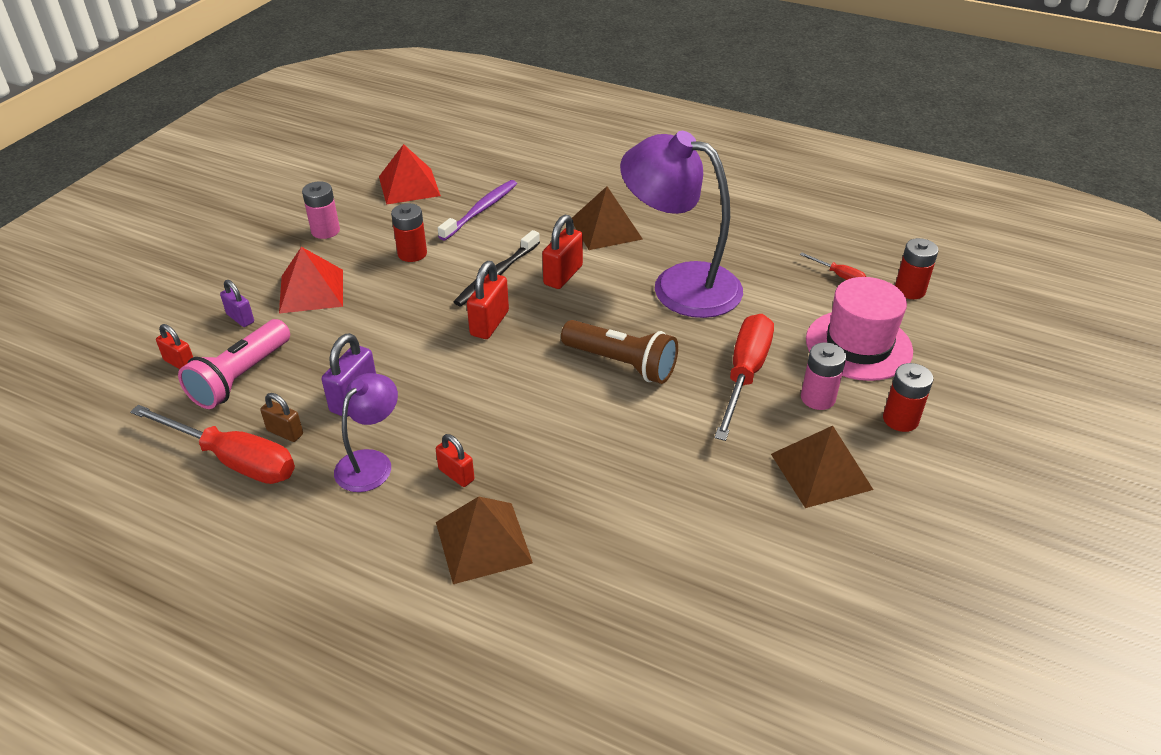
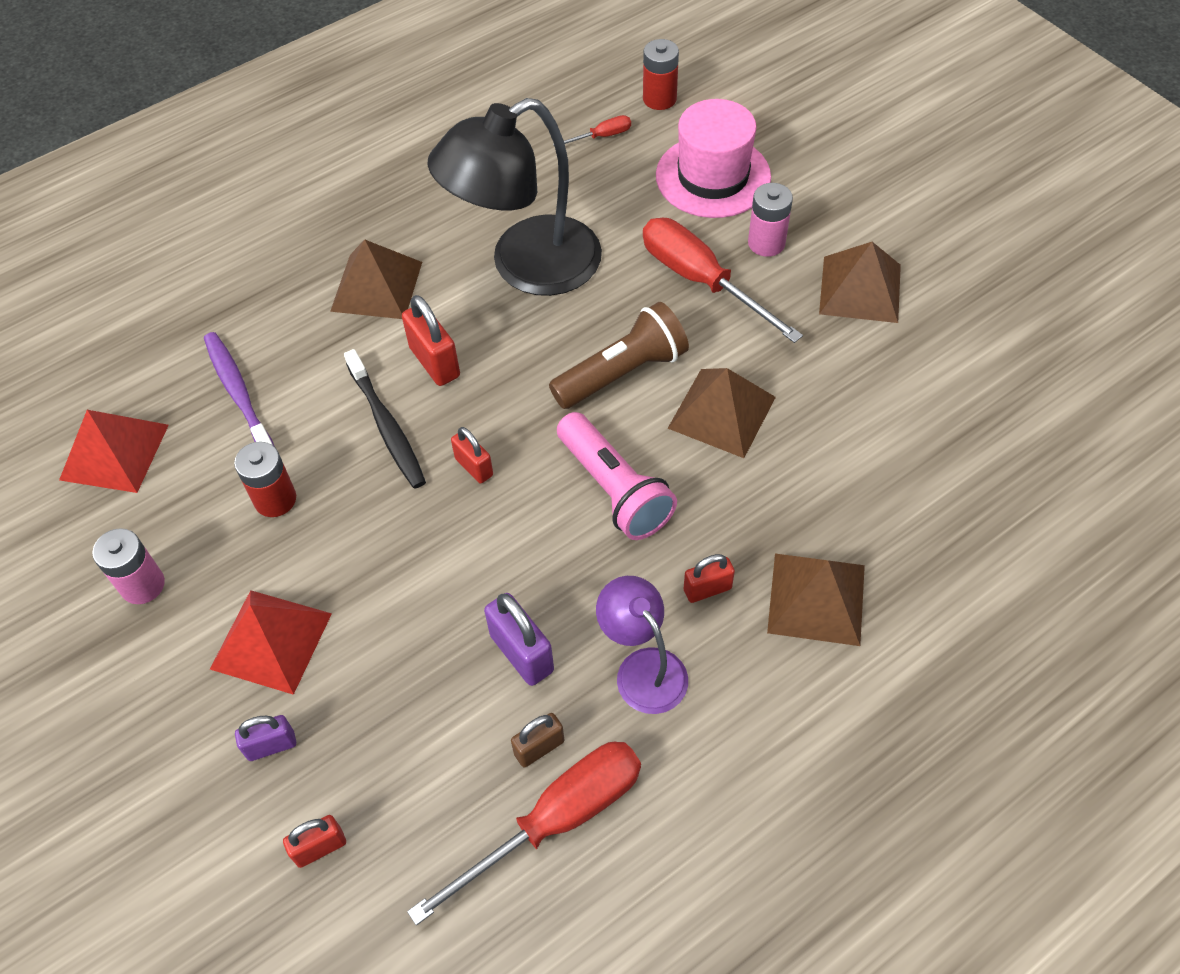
camera: 60 degrees left, 15 degrees up
pink flashlight [178,319,290,409] -> pink flashlight moved to [557,412,677,540]
red padlock [467,261,509,339] -> red padlock [451,427,493,484], size x0.64
purple lamp [620,131,743,318] -> black lamp [427,98,602,296]
red battery [883,363,934,432] -> none
none -> brown pyramid [668,368,776,458]

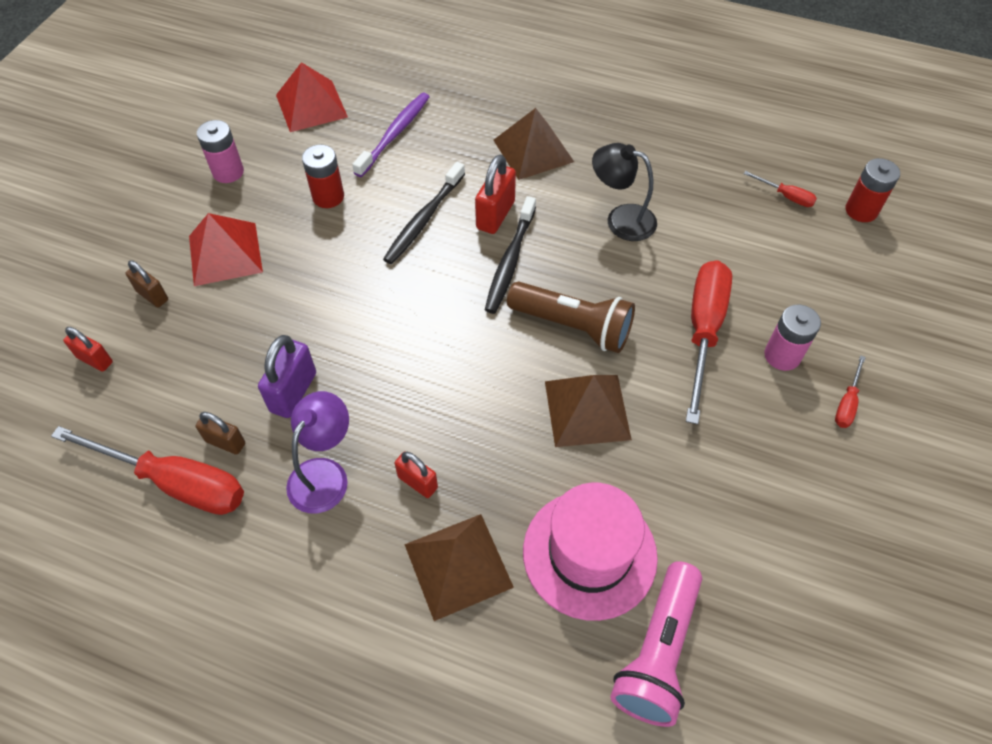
camera: 55 degrees right, 0 degrees up
purple padlock [235,715,296,761] -> brown padlock [126,261,168,307]
black lamp [427,98,602,296] -> black lamp [592,143,657,241], size x0.53
red padlock [451,427,493,484] -> none
pink flashlight [557,412,677,540] -> pink flashlight moved to [610,561,702,727]
pink hat [656,99,771,218] -> pink hat moved to [523,483,658,621]
brown pyramid [819,242,901,323] -> none
none -> black toothbrush [485,196,536,314]
none -> red screwdriver [835,355,866,428]

